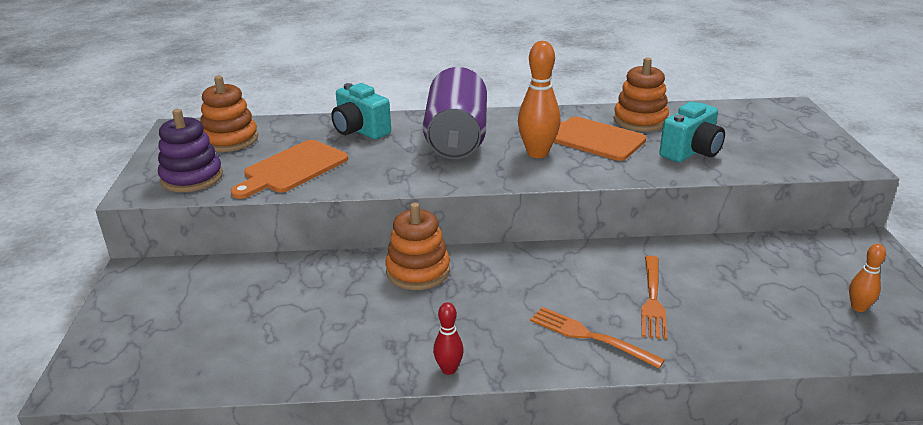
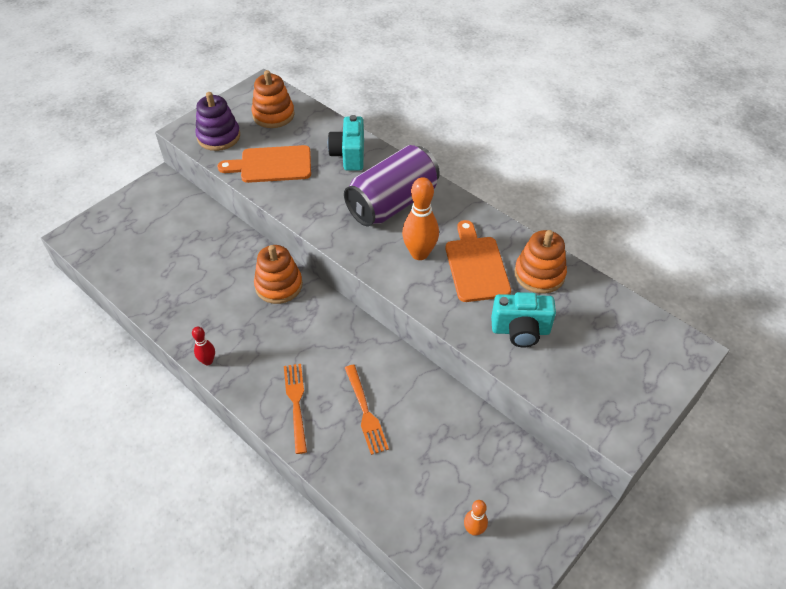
camera: 45 degrees right, 20 degrees up
orange fork [641,256,667,339] -> orange fork turned 75 degrees counterclockwise [345,365,389,455]

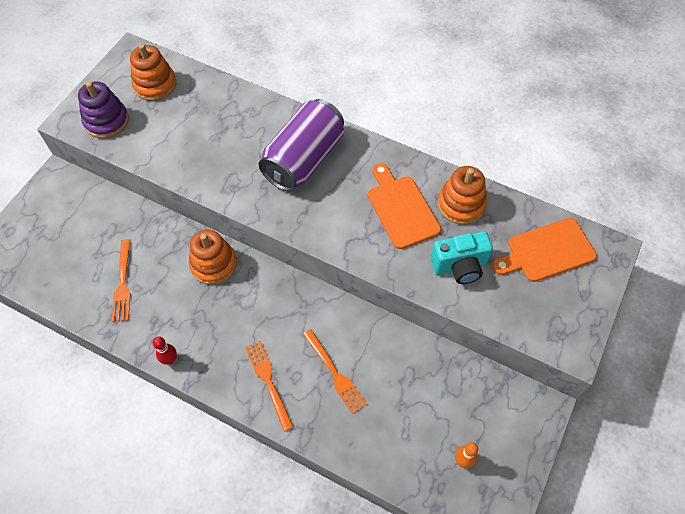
camera: 15 degrees left, 10 degrees up
orange cutting board [217,145,311,183] -> orange cutting board moved to [492,218,597,282]
turquoise camera [328,115,364,171] -> none
orange bowling pin [402,177,439,260] -> none
none -> orange fork [112,239,131,322]

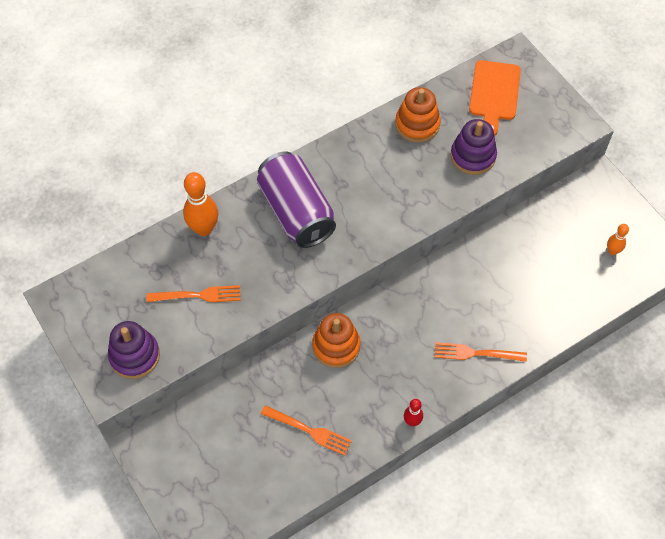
camera: 60 degrees left, 0 degrees up
orange stacking toy [130,44,176,101] -> none
orange fork [303,329,367,414] -> orange fork moved to [147,285,241,302]
orange cutting board [368,163,441,249] -> none
turquoise camera [431,231,493,284] -> purple stacking toy [450,119,497,175]
none -> orange bowling pin [183,172,218,236]

